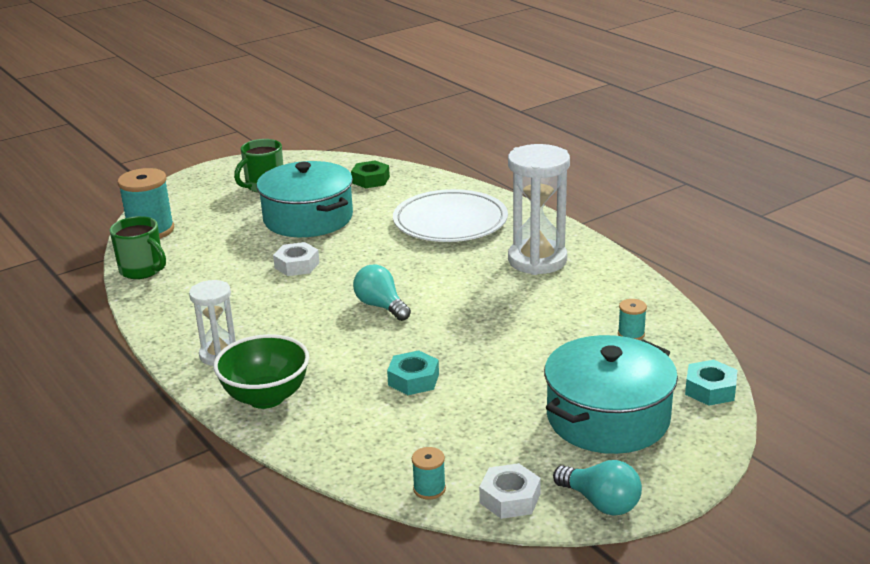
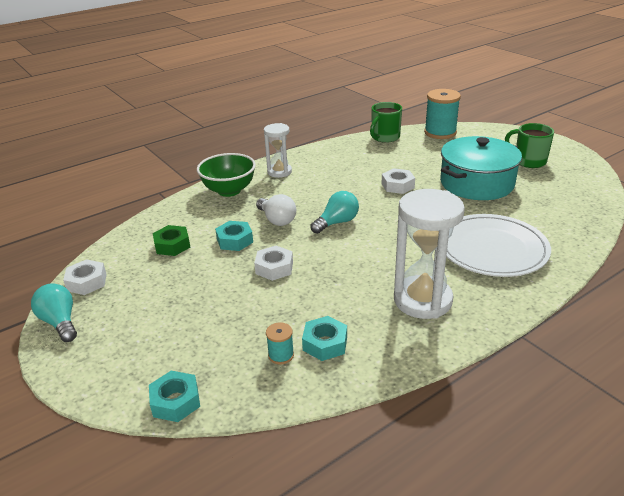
camera: 90 degrees right, 5 degrees up
green nut [351,160,390,188] -> green nut moved to [153,225,190,256]
turquoise spool [412,447,446,500] -> none
turquoise pot [544,335,678,454] -> none
turquoise light bulb [553,460,642,515] -> turquoise light bulb turned 105 degrees clockwise [31,283,77,342]
none -> white nut [254,246,293,281]
none -> white light bulb [256,194,296,226]
none -> turquoise nut [302,316,347,361]

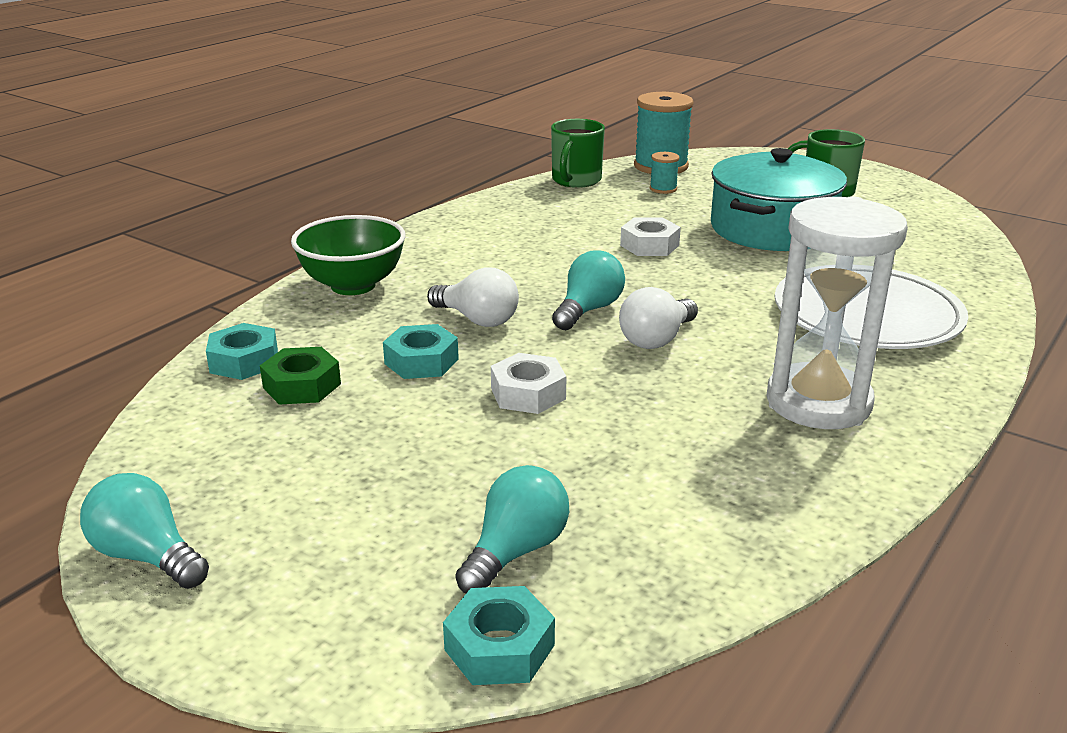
camera: 20 degrees left, 5 degrees down
white nut [63,259,107,295] -> none
white hourglass [264,123,292,178] -> none
turquoise spool [266,322,294,364] -> turquoise spool moved to [650,152,680,194]
turquoise nut [302,316,347,361] -> turquoise nut moved to [206,323,278,380]
none -> turquoise light bulb [455,465,569,594]
none -> white light bulb [619,287,698,349]

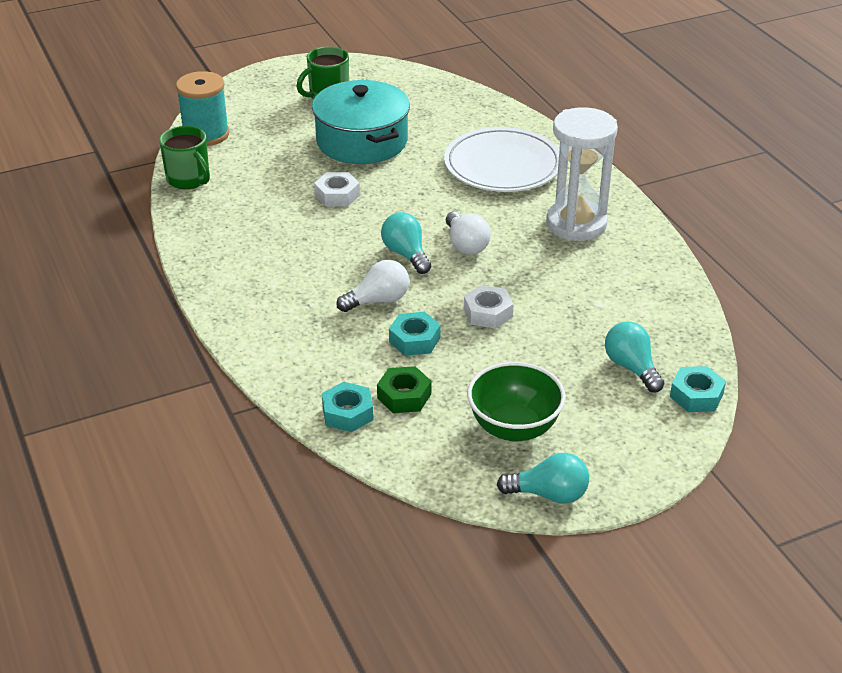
camera: 60 degrees left, 10 degrees up
turquoise light bulb [80,473,209,589] -> turquoise light bulb turned 150 degrees counterclockwise [497,453,589,504]
green bowl [291,215,406,295] -> green bowl moved to [467,362,566,442]
turquoise spool [650,152,680,194] -> none

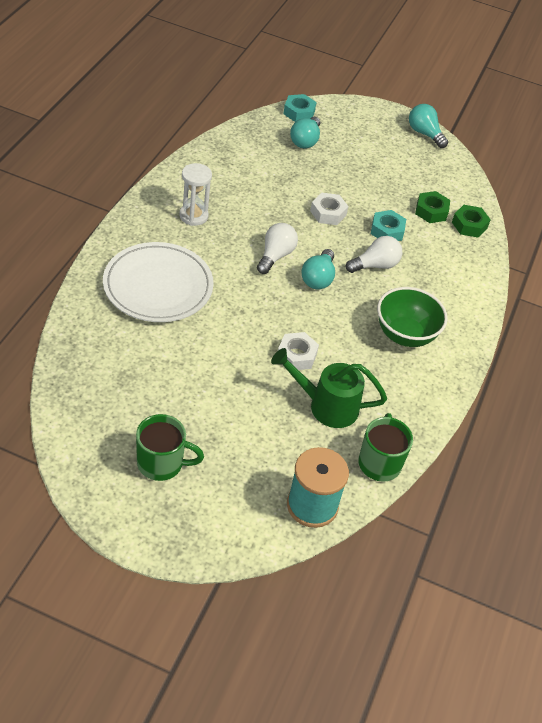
camera: 140 degrees left, 10 degrees up
turquoise pot [312,80,410,164] -> none
turquoise nut [322,382,374,432] -> green nut [452,205,491,238]
white light bulb [336,260,409,312] -> white light bulb turned 135 degrees clockwise [346,236,402,273]
green bowl [467,362,566,442] -> green bowl moved to [377,287,448,347]
white hourglass [546,107,618,241] -> white hourglass [179,163,212,226], size x0.59
none -> green watering can [271,348,387,428]

